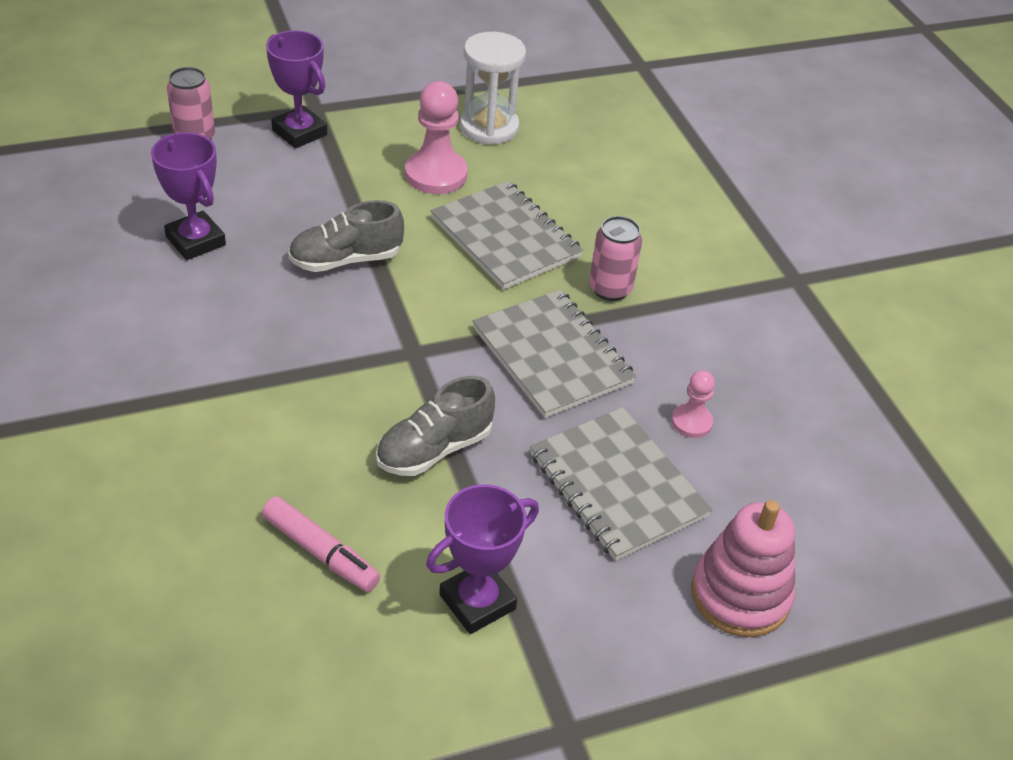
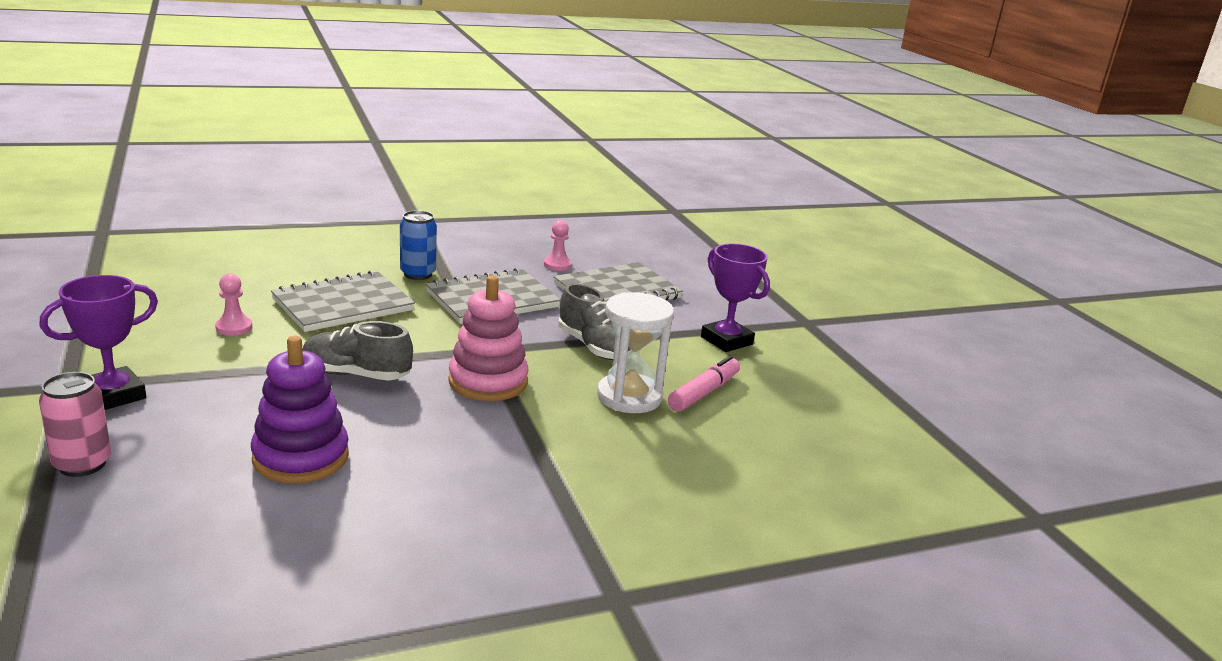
camera: 90 degrees left, 20 degrees down
purple trophy [151,132,226,260] -> purple stacking toy [251,336,349,484]
grey shoe [288,200,404,272] -> grey shoe turned 120 degrees clockwise [302,321,413,381]
pink pawn [405,81,468,194] -> pink pawn [215,274,252,336], size x0.55
white hourglass [460,32,526,145] -> white hourglass moved to [597,292,674,413]
pink can [589,216,642,301] -> blue can [400,210,437,280]
pink stacking toy [691,500,795,637] -> pink stacking toy moved to [448,276,528,401]

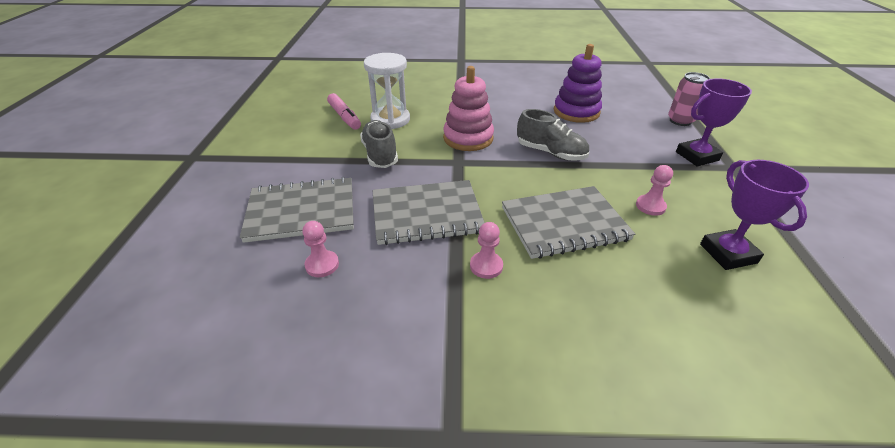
camera: 155 degrees left, 15 degrees up
blue can [400,210,437,280] -> pink pawn [470,222,503,279]
pink marker [668,356,740,412] -> pink marker turned 90 degrees counterclockwise [327,93,361,130]
purple trophy [701,244,770,352] -> purple trophy moved to [700,160,809,270]

